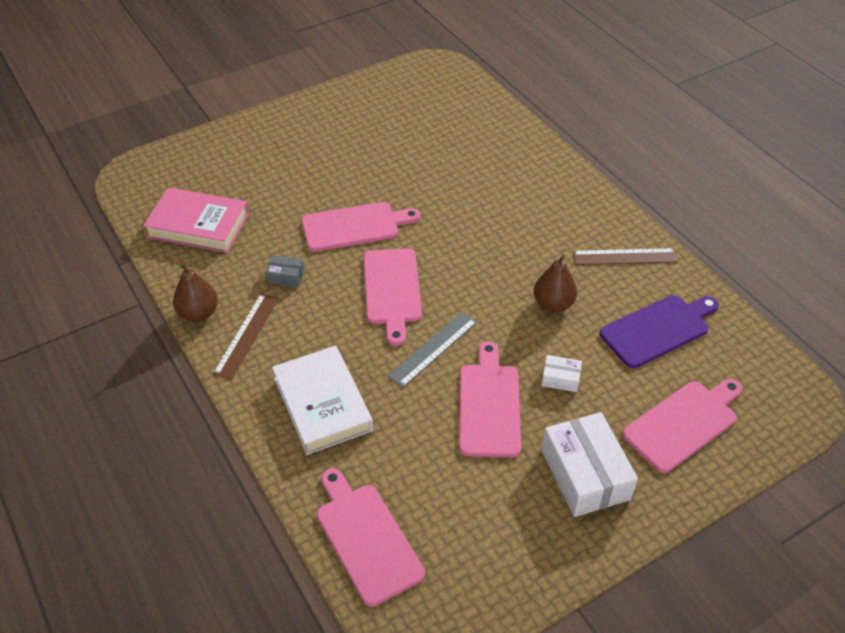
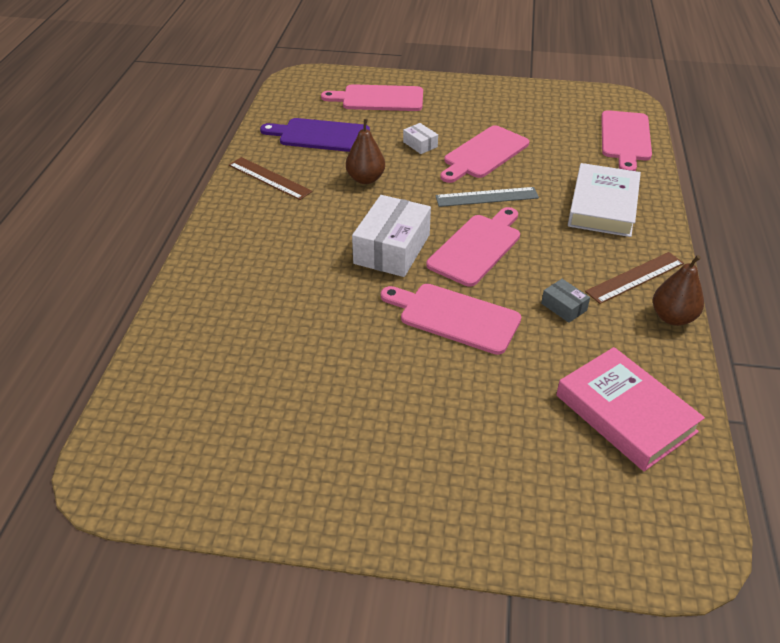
camera: 140 degrees left, 5 degrees down
white box [541,412,638,517] -> white box moved to [352,195,431,277]

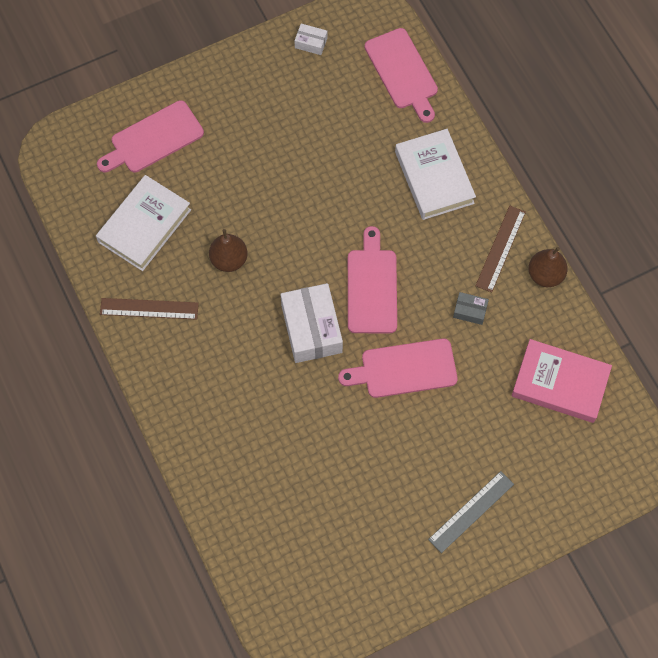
camera: 35 degrees left, 25 degrees up
purple cutting board [260,118,370,152] -> white book [96,175,191,271]
white box [403,123,438,154] -> white box moved to [294,24,327,55]
grey ruler [435,187,539,207] -> grey ruler moved to [428,471,514,553]
pink cutting board [440,125,529,183] -> none

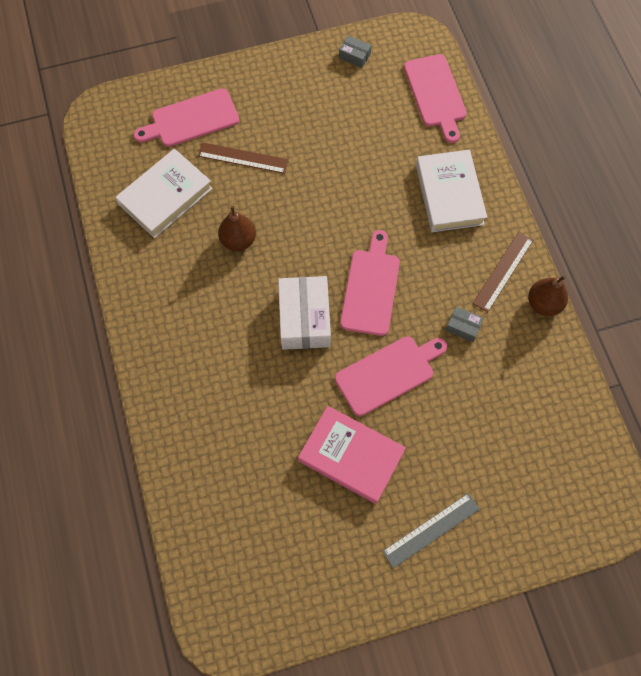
camera: 10 degrees right, 0 degrees up
brown ruler [100,298,199,320] -> brown ruler moved to [198,142,289,174]
white box [294,24,327,55] -> grey box [339,36,372,68]
pink cutting board [338,339,458,398] -> pink cutting board turned 150 degrees clockwise [335,336,447,416]
pink book [512,339,612,423] -> pink book moved to [298,406,406,504]

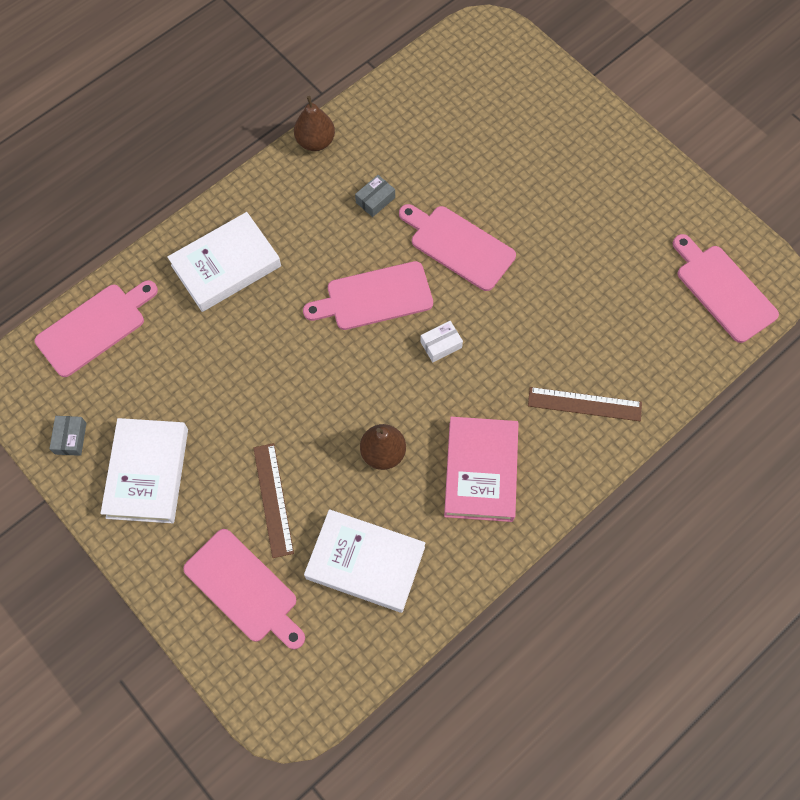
camera: 115 degrees left, 0 degrees up
white box [278,276,331,350] -> white box [420,321,463,362], size x0.47
pink book [298,406,406,504] -> pink book moved to [444,417,519,522]
grey ruler [382,493,480,568] -> none
grey box [445,306,484,342] -> grey box turned 45 degrees clockwise [355,175,395,217]
brown ruler [473,232,533,312] -> brown ruler moved to [528,387,642,421]
none -> white book [101,418,188,523]
none -> pink cutting board [673,234,779,343]

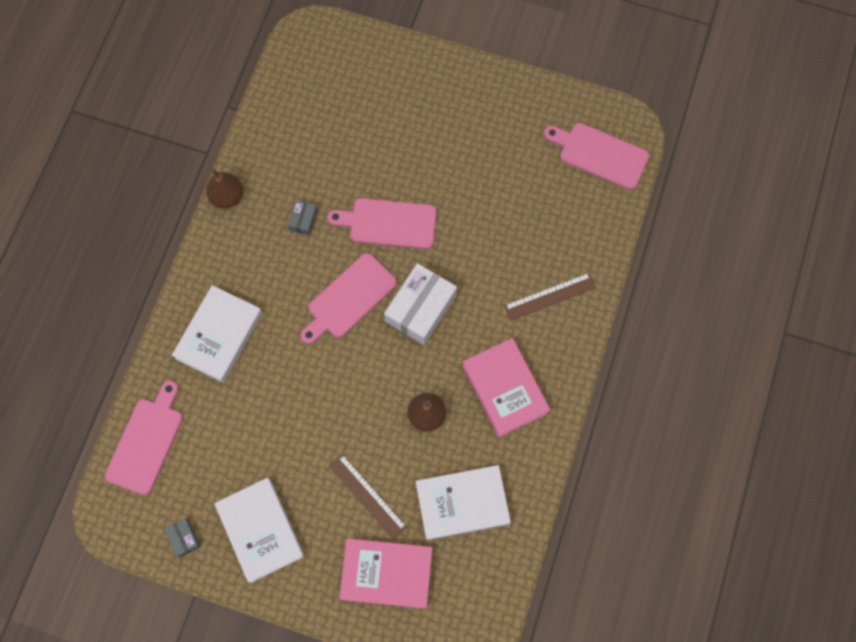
camera: 30 degrees left, 5 degrees up
pink cutting board [183,529,305,649] -> pink book [339,538,432,609]
white box [420,321,463,362] -> white box [384,263,457,345], size x2.12

